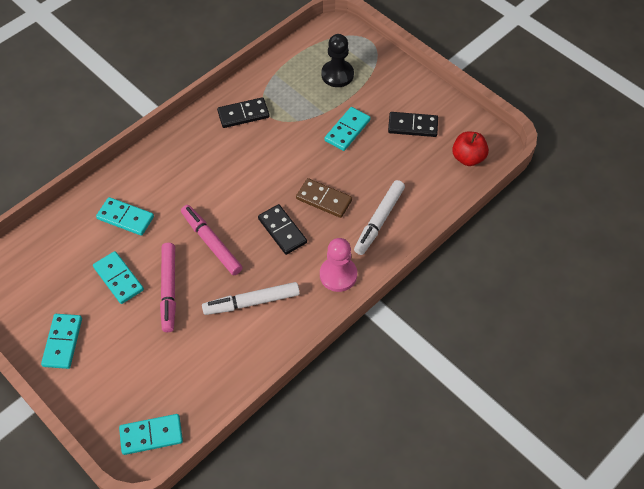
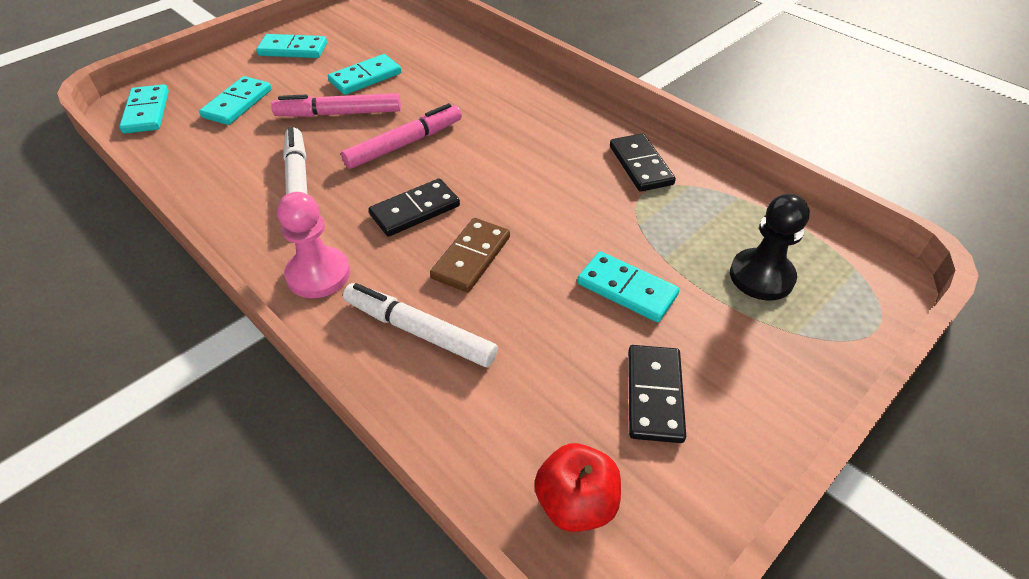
camera: 90 degrees right, 10 degrees down
turquoise domino [96,197,154,236] -> turquoise domino moved to [199,76,272,125]

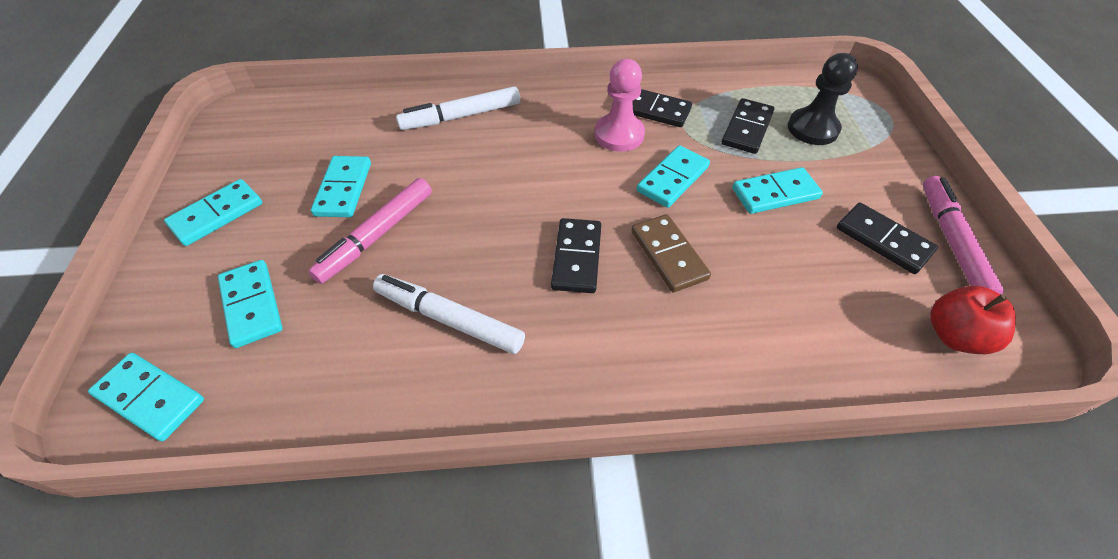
camera: 50 degrees left, 5 degrees up
pink pawn [277,192,350,298] -> pink pawn moved to [595,59,645,151]
pink marker [341,103,462,169] -> pink marker moved to [923,176,1004,295]
white marker [343,283,498,367] -> white marker moved to [396,86,520,130]
none -> turquoise domino [637,145,710,208]
none -> black domino [722,98,774,154]

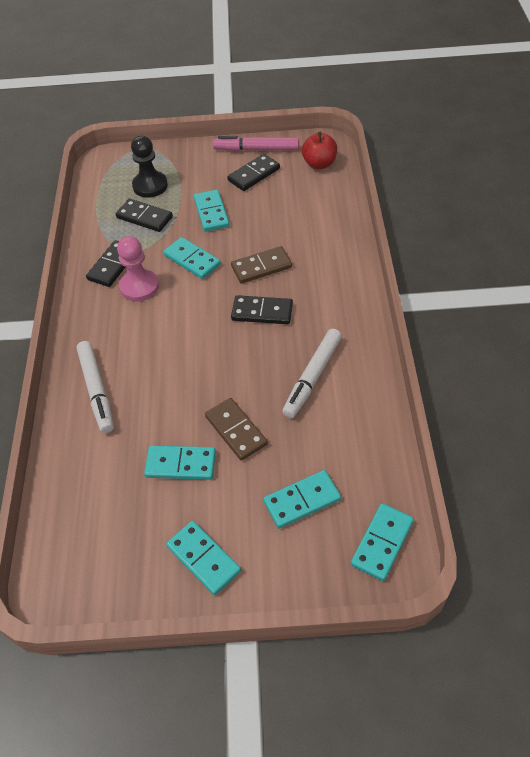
camera: 85 degrees left, 0 degrees up
pink marker [308,178,432,284] -> brown domino [205,398,268,461]

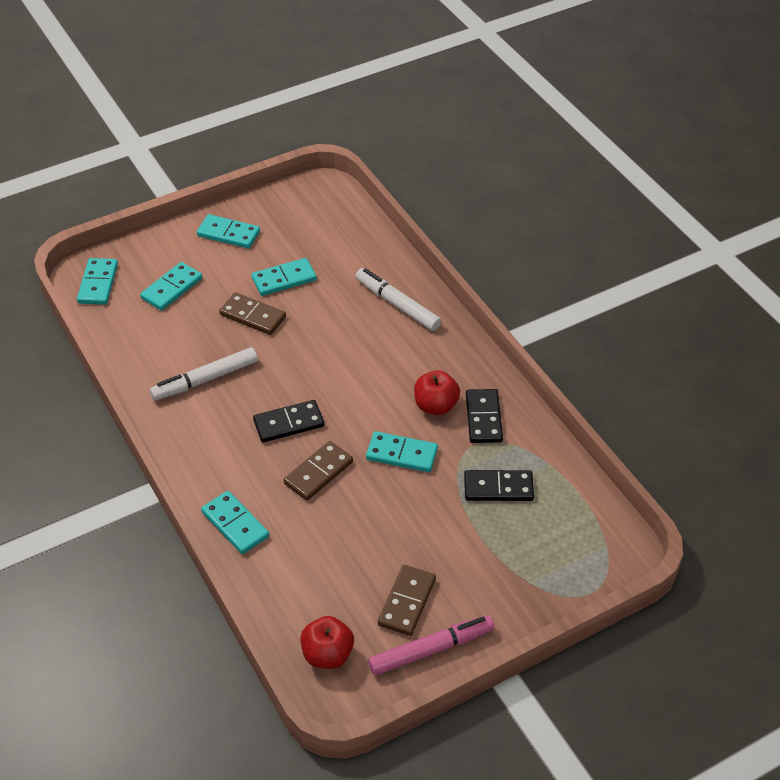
camera: 150 degrees right, 5 degrees down
pink pawn [117,236,159,301] -> red apple [414,370,460,415]
black pawn [131,136,168,198] -> none
turquoise domino [194,190,229,232] -> turquoise domino moved to [201,491,269,554]
black domino [227,154,280,191] -> brown domino [378,565,436,636]
white marker [282,329,342,418] -> white marker turned 120 degrees counterclockwise [150,347,258,400]

